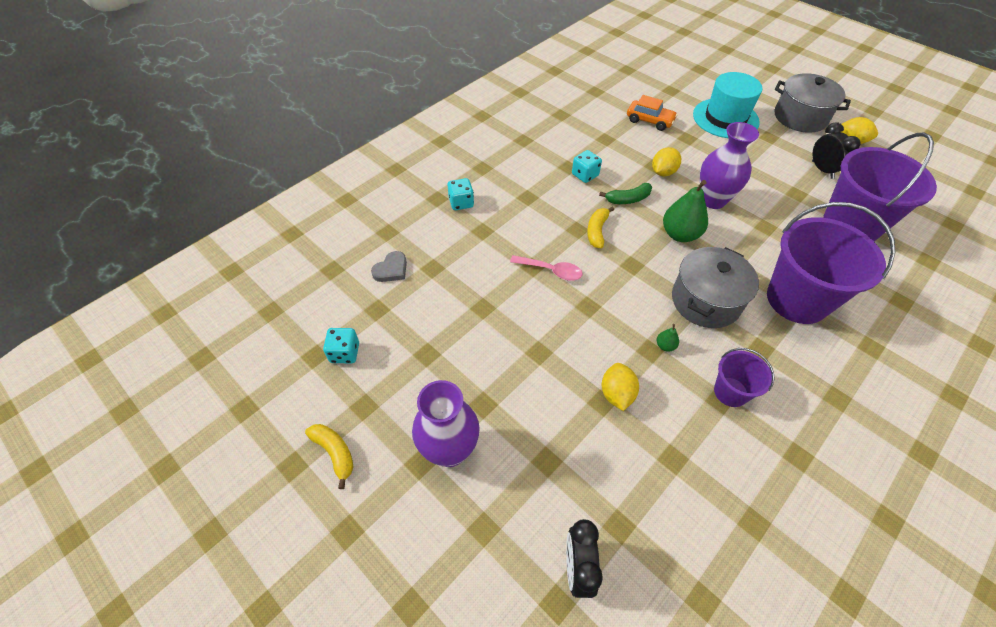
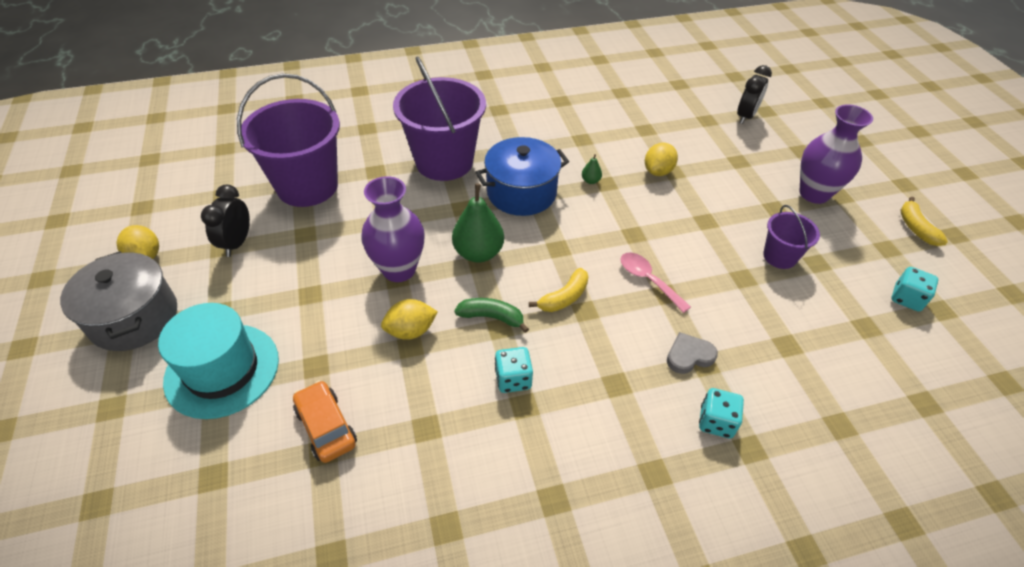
camera: 150 degrees left, 5 degrees down
grey heart [371,251,407,282] -> grey heart moved to [667,332,718,374]
grey pot [672,247,759,328] -> blue pot [475,137,569,216]
purple bucket [714,348,775,407] -> purple bucket moved to [763,205,820,269]

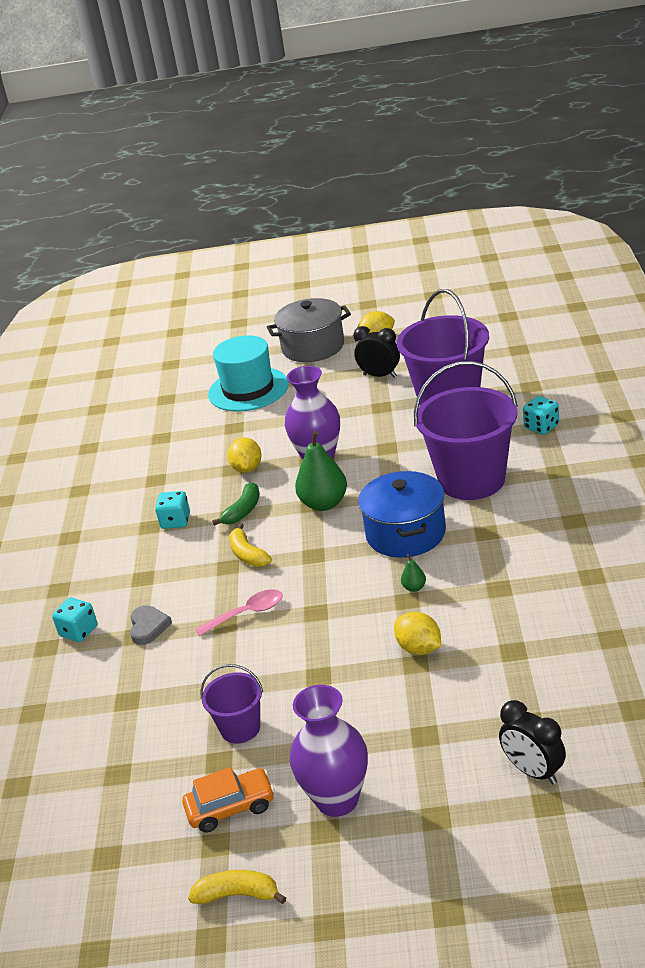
camera: 110 degrees right, 15 degrees down
orange car [293,380,357,463] -> orange car moved to [182,767,275,833]
turquoise dice [891,267,938,312] -> turquoise dice moved to [523,396,559,435]

